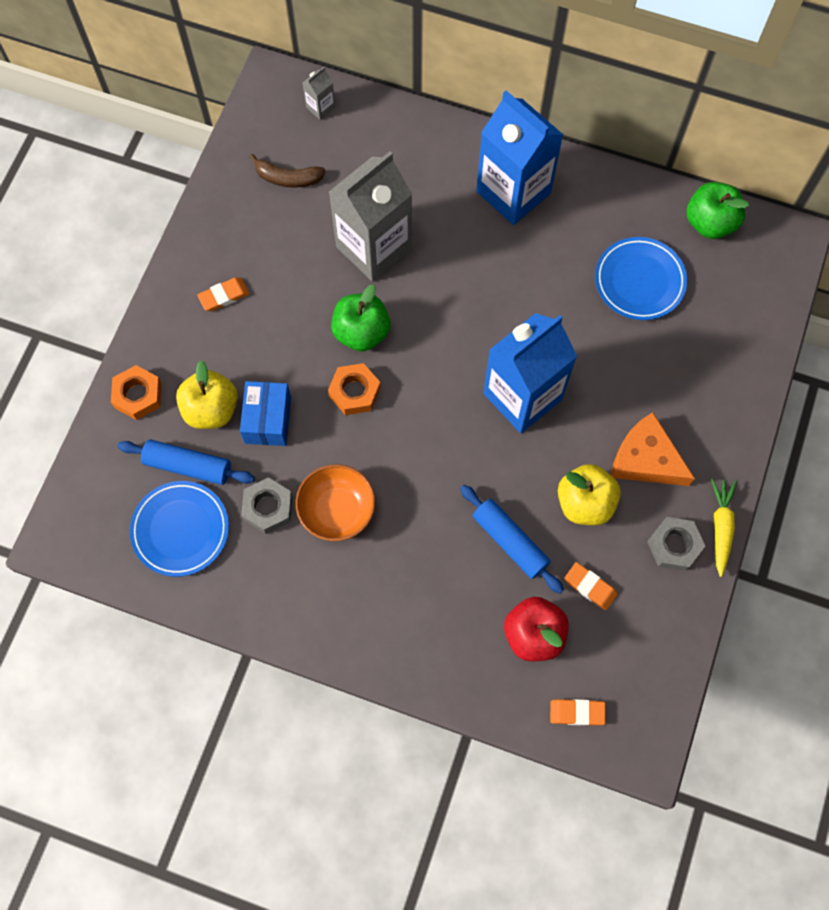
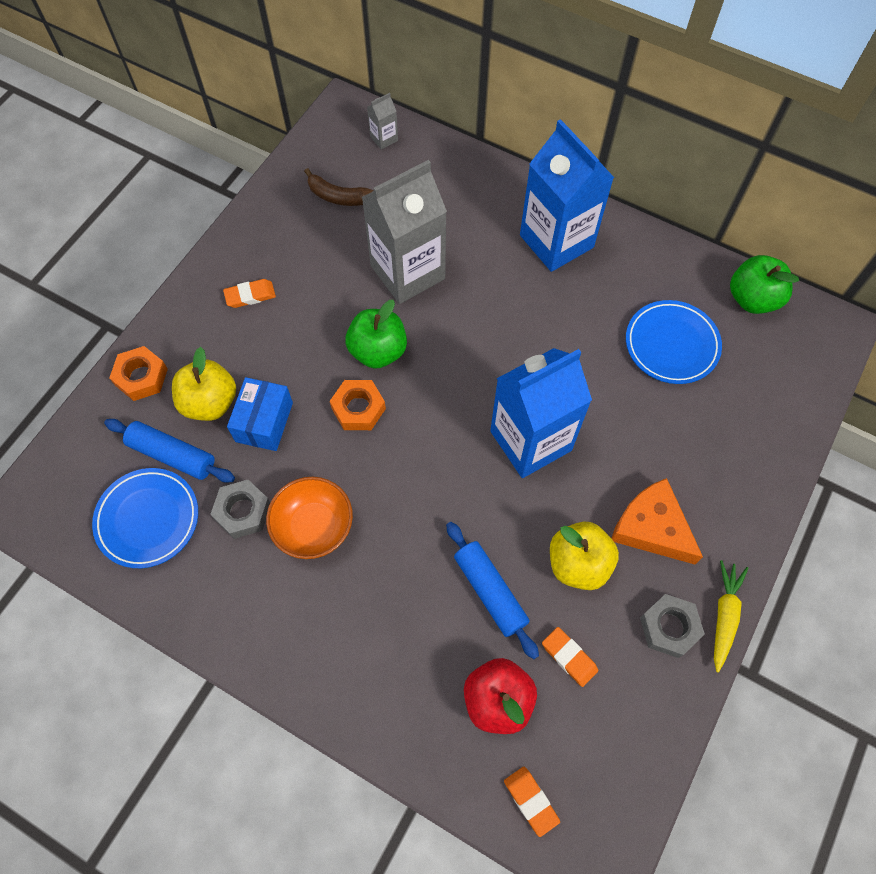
camera: 10 degrees right, 5 degrees down
orange eraser [550,699,606,726] -> orange eraser turned 45 degrees clockwise [504,767,560,837]

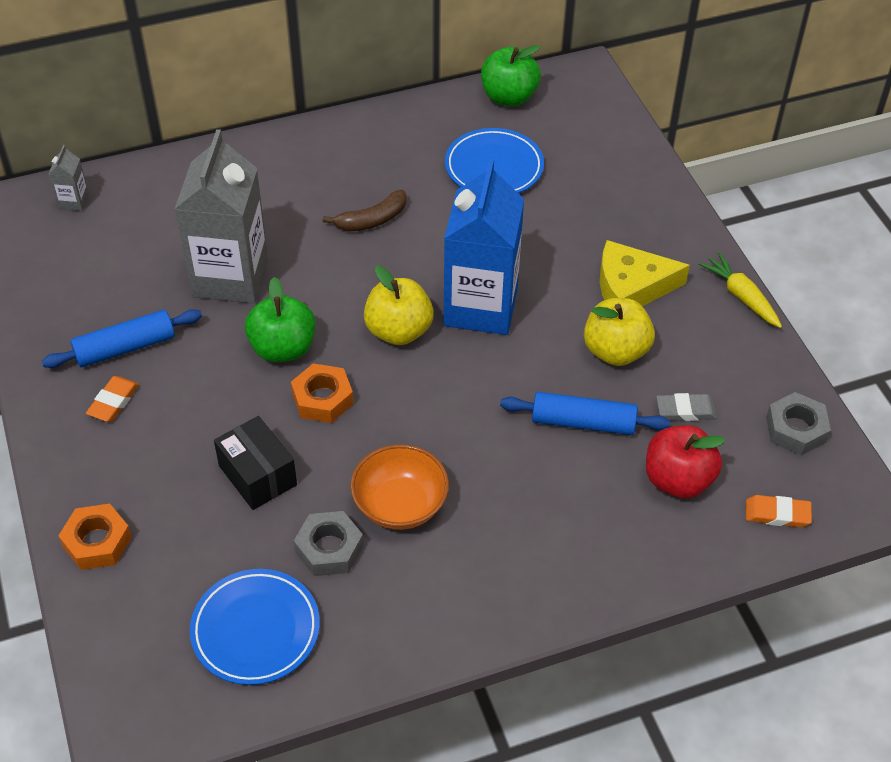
camera: 50 degrees left, 15 degrees down
blue rolling pin [104,419,235,483] -> blue rolling pin moved to [42,309,202,368]
yellow apple [172,347,236,421] -> yellow apple moved to [364,265,434,345]
blue box [227,377,293,451] -> black box [214,416,297,510]
brown banana [304,168,374,206] -> brown banana moved to [323,190,407,232]
blue carton [520,119,615,272] -> none
orange eraser [542,627,598,687] -> grey eraser [656,393,718,421]
orange cheese [611,478,703,564] -> yellow cheese [600,240,690,306]
grey nut [640,594,705,658] -> grey nut moved to [766,392,831,455]

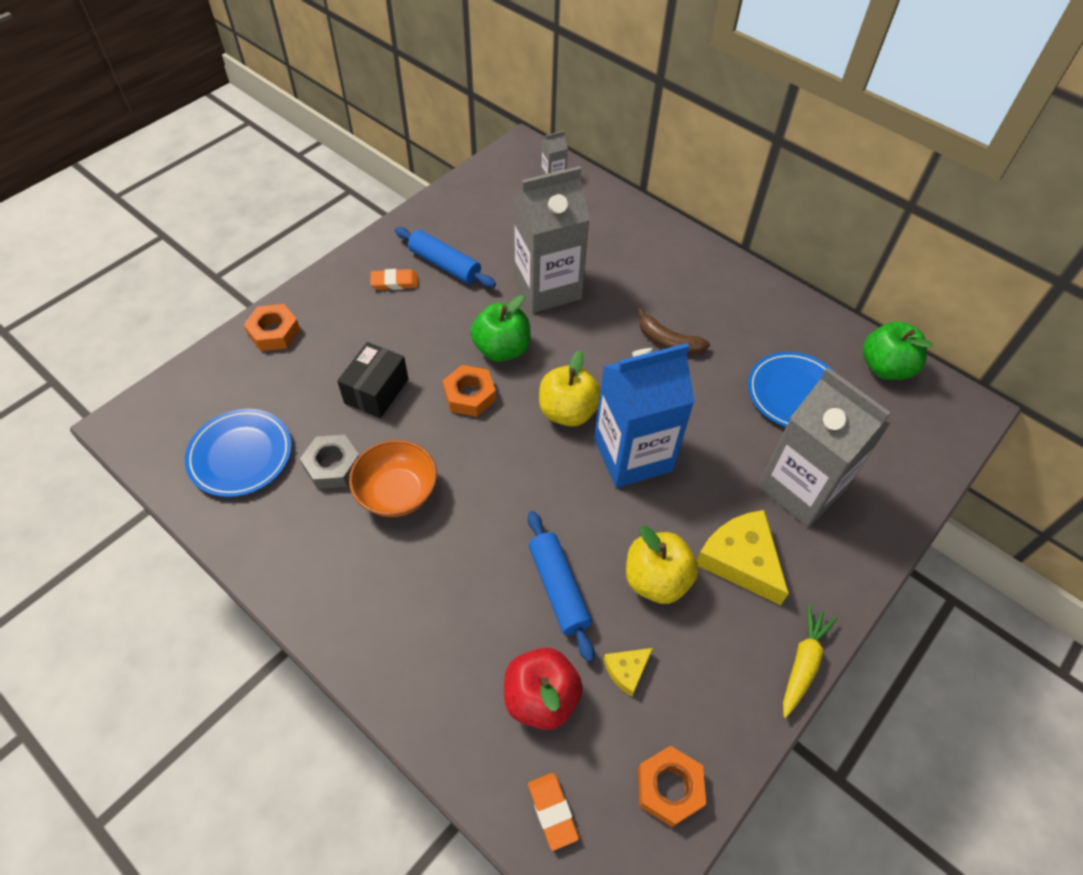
camera: 60 degrees right, 5 degrees up
grey eraser [656,393,718,421] -> yellow cheese [604,648,653,696]
grey nut [766,392,831,455] -> orange nut [638,746,706,827]
none -> grey carton [758,368,891,527]

